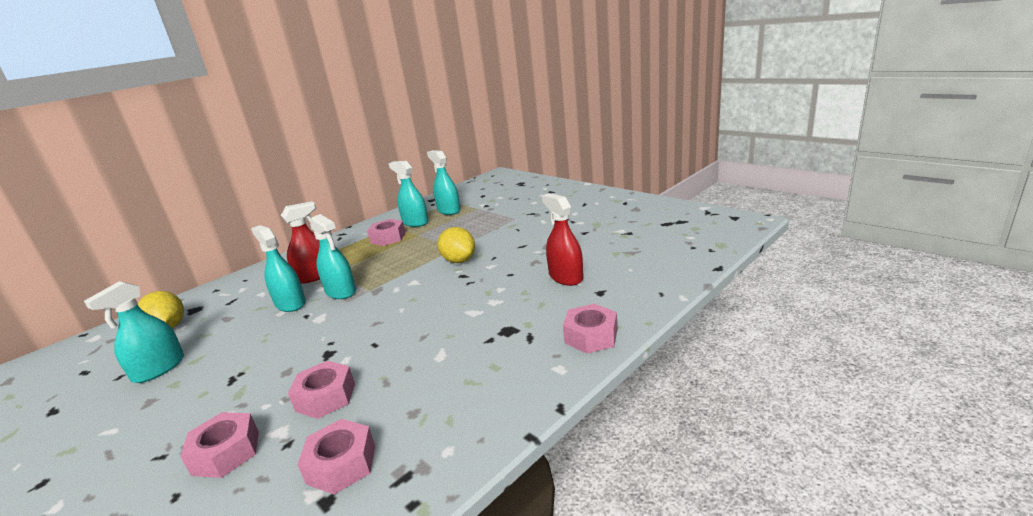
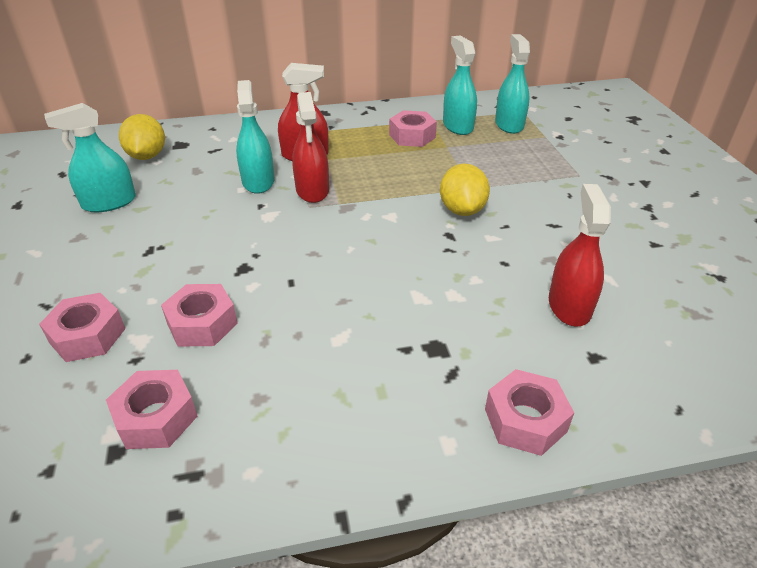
camera: 30 degrees right, 15 degrees up
turquoise spray bottle [310,214,356,299] -> red spray bottle [292,92,329,203]

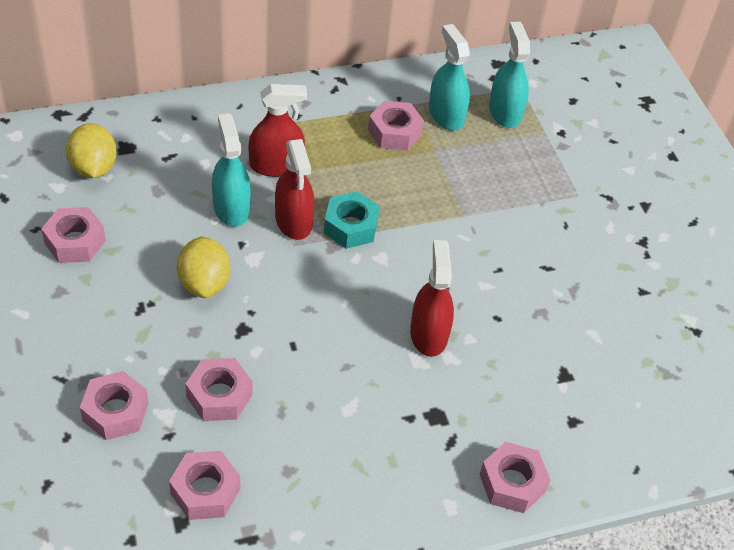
camera: 10 degrees left, 10 degrees up
turquoise spray bottle [44,103,136,212] -> pink nut [41,207,106,263]
yellow lemon [440,163,490,216] -> yellow lemon moved to [177,237,230,298]
red spray bottle [549,184,611,326] -> red spray bottle moved to [410,240,454,357]
none -> turquoise nut [324,191,380,249]

